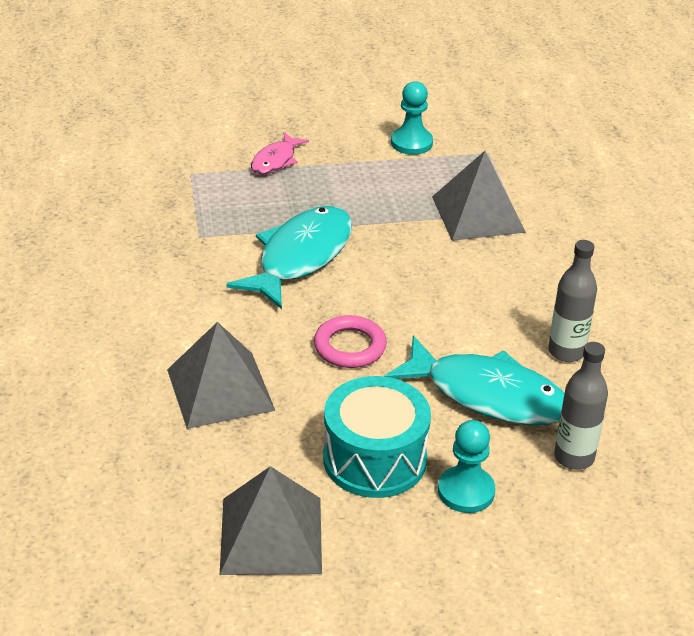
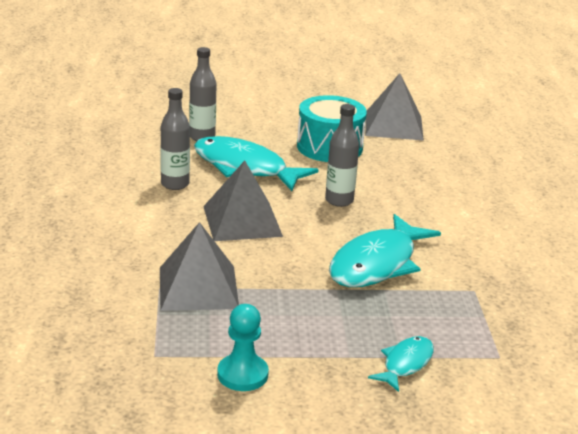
camera: 175 degrees left, 10 degrees down
grey pyramid [167,322,275,429] -> grey pyramid moved to [203,160,283,241]
pink fish [251,132,309,175] -> turquoise fish [368,336,434,392]
pink ring [314,315,387,368] -> grey bottle [325,104,359,207]
turquoise pawn [438,420,495,513] -> none

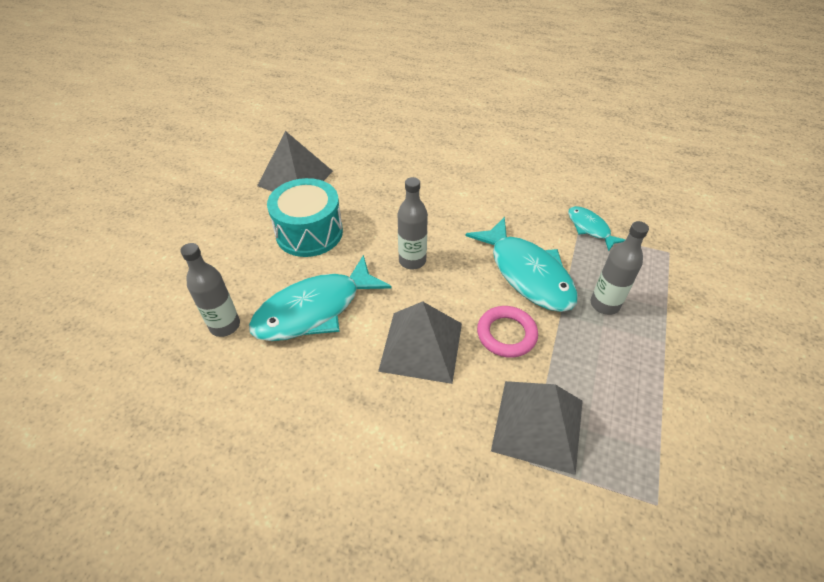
camera: 65 degrees left, 20 degrees up
grey bottle [160,88,190,190] -> grey bottle moved to [591,221,649,315]
turquoise pawn [217,304,269,391] -> none
turquoise fish [368,336,434,392] -> turquoise fish moved to [568,206,626,251]
none -> pink ring [477,306,538,358]

